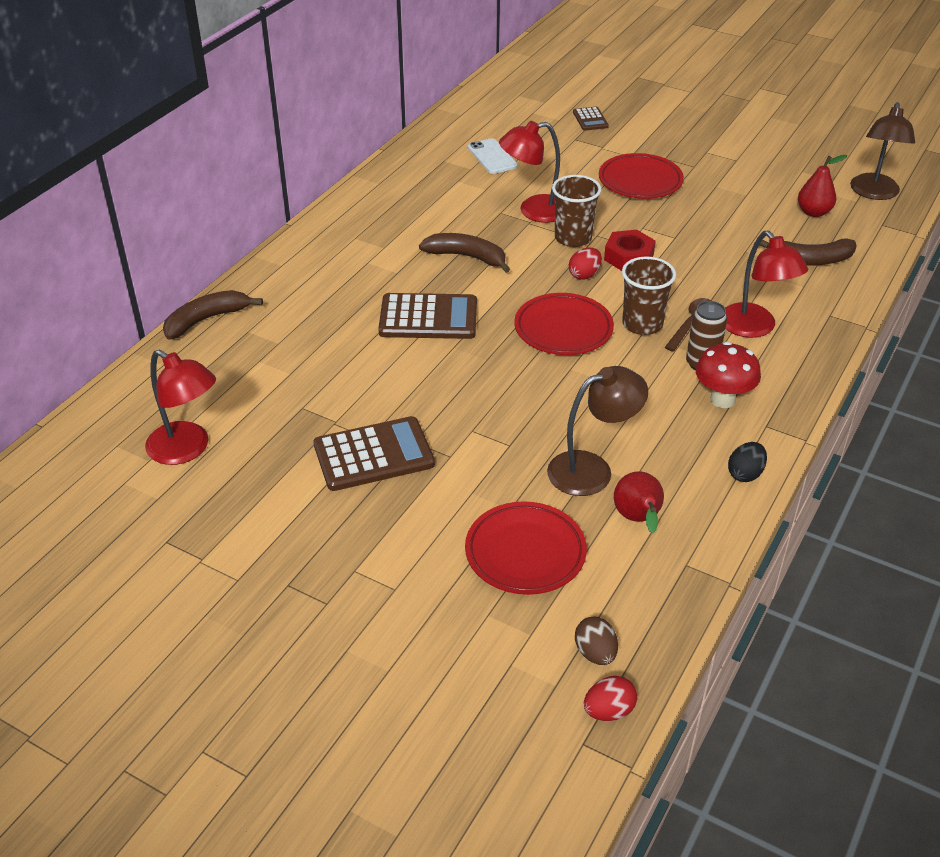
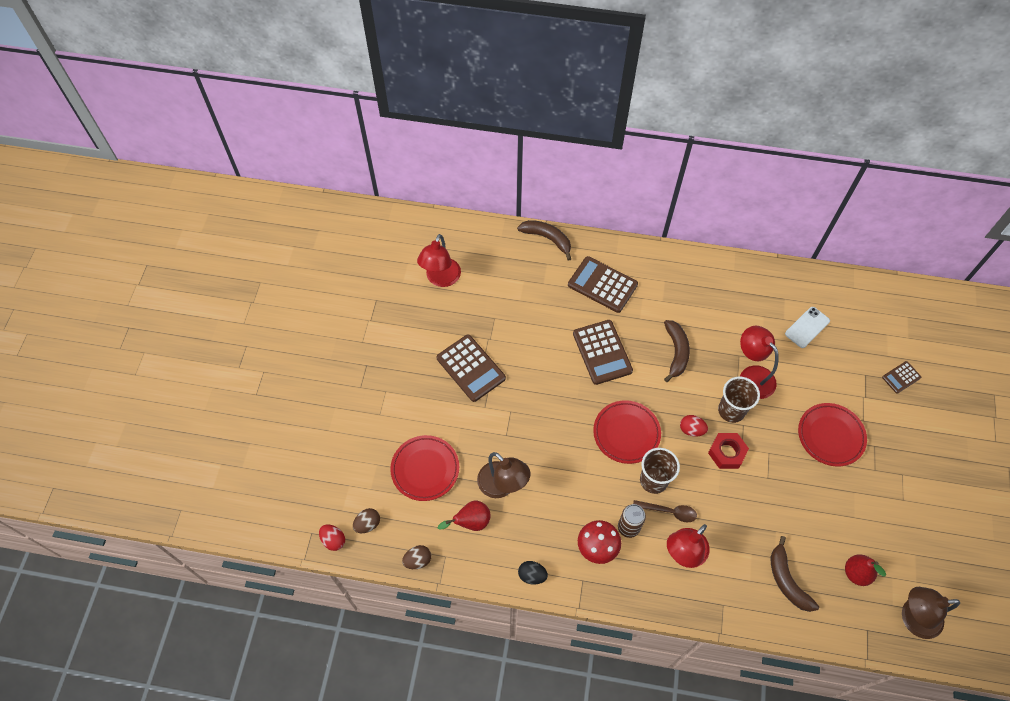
camera: 70 degrees right, 20 degrees up
none -> brown egg [402,545,431,569]
none -> brown calculator [568,256,638,313]

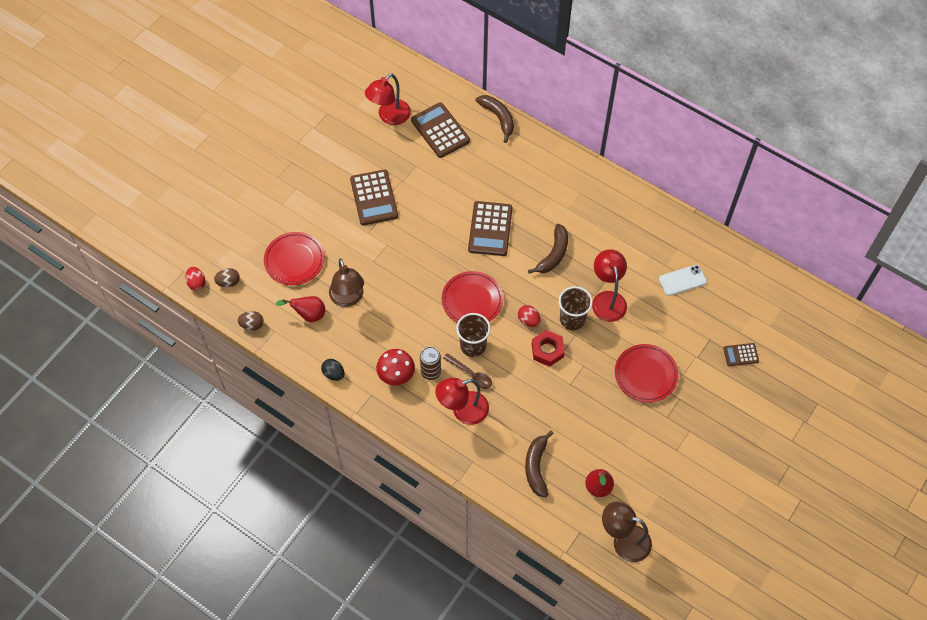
camera: 25 degrees right, 0 degrees up
brown calculator [568,256,638,313] -> brown calculator moved to [411,102,470,158]

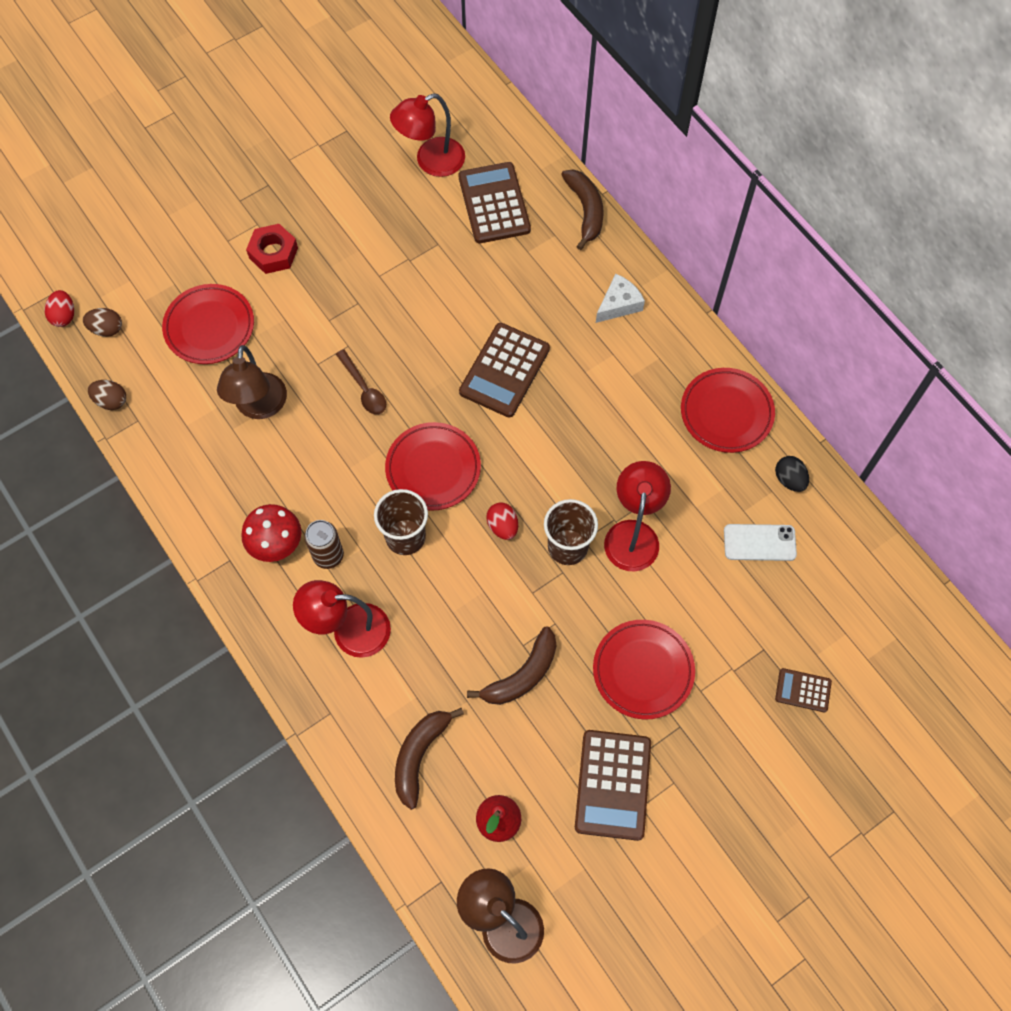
camera: 20 degrees right, 5 degrees up
red pear [276,296,325,322] -> none
black egg [321,359,344,381] -> black egg moved to [775,456,809,492]
brown calculator [350,169,398,225] -> brown calculator moved to [575,730,651,841]
brown spoon [443,353,492,389] -> brown spoon moved to [336,349,386,415]
brown banana [528,224,568,274] -> brown banana moved to [467,627,557,705]
red nut [532,330,565,367] -> red nut moved to [246,224,298,274]
none -> white cheese [596,273,645,323]
none -> red plate [681,368,775,453]

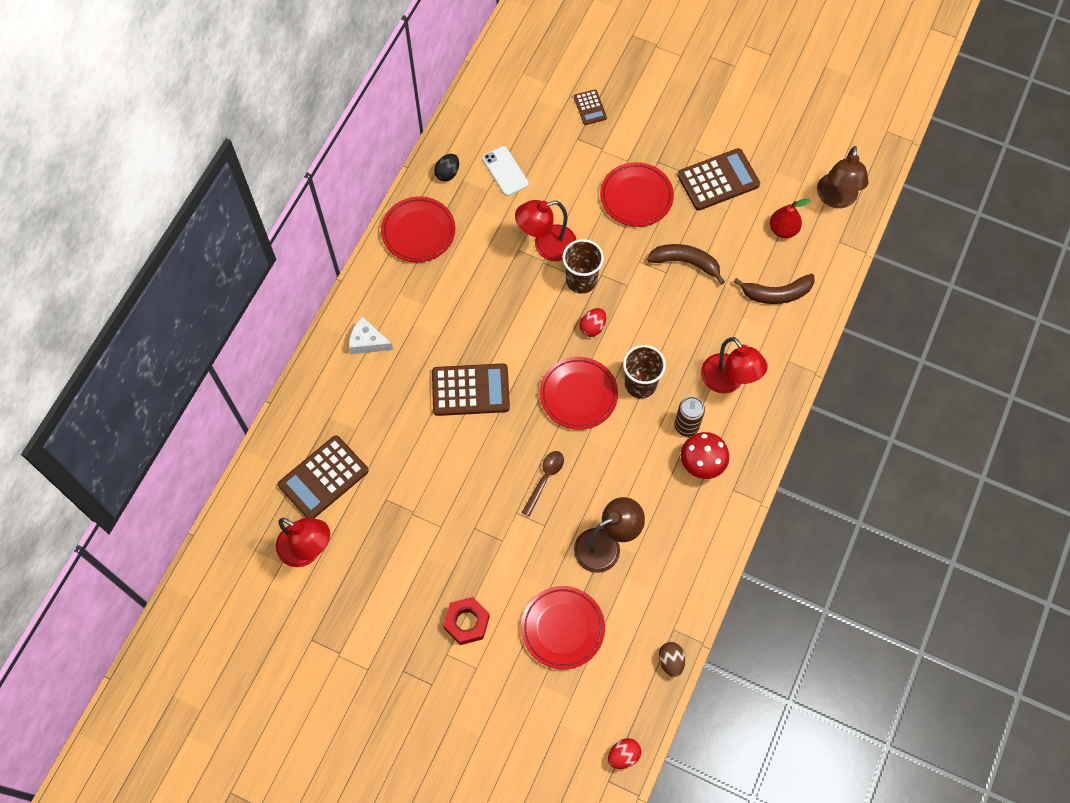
camera: 120 degrees left, 0 degrees up
brown egg [83,308,122,337] -> none
brown banana [561,169,604,250] -> none

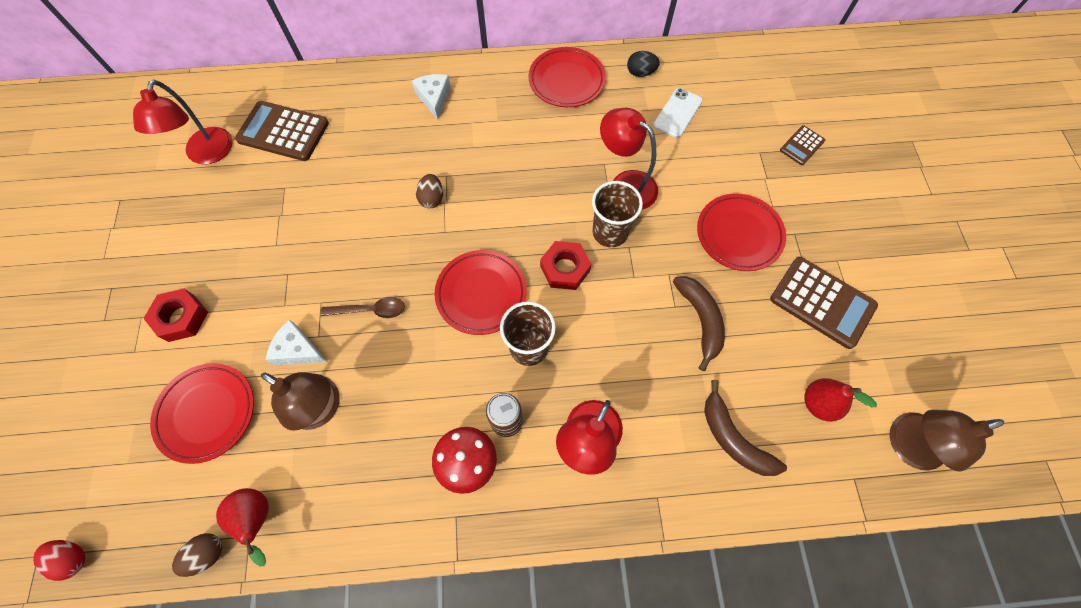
camera: 60 degrees right, 0 degrees up
brown calculator [432,363,510,416] -> brown egg [416,174,443,208]
red egg [580,308,606,337] -> red nut [540,241,591,290]
none -> red pear [216,488,269,566]
none -> white cheese [265,320,327,365]

